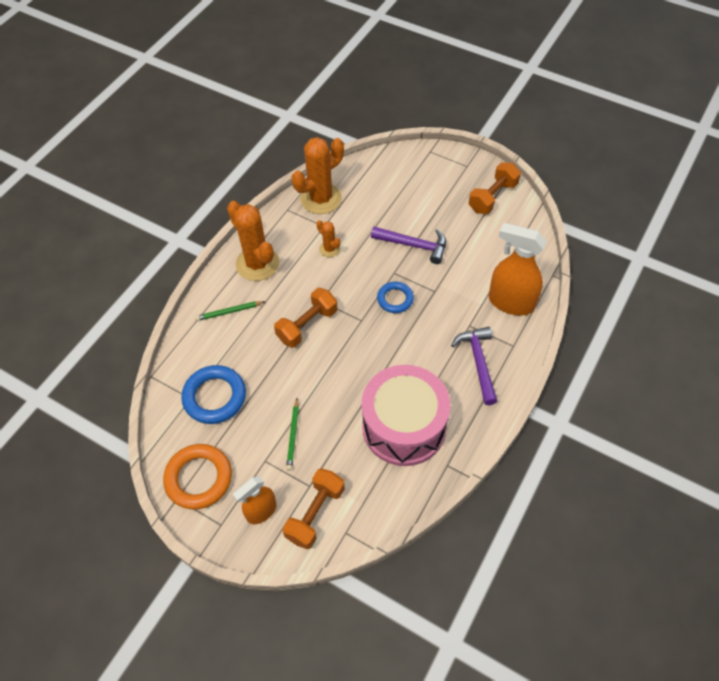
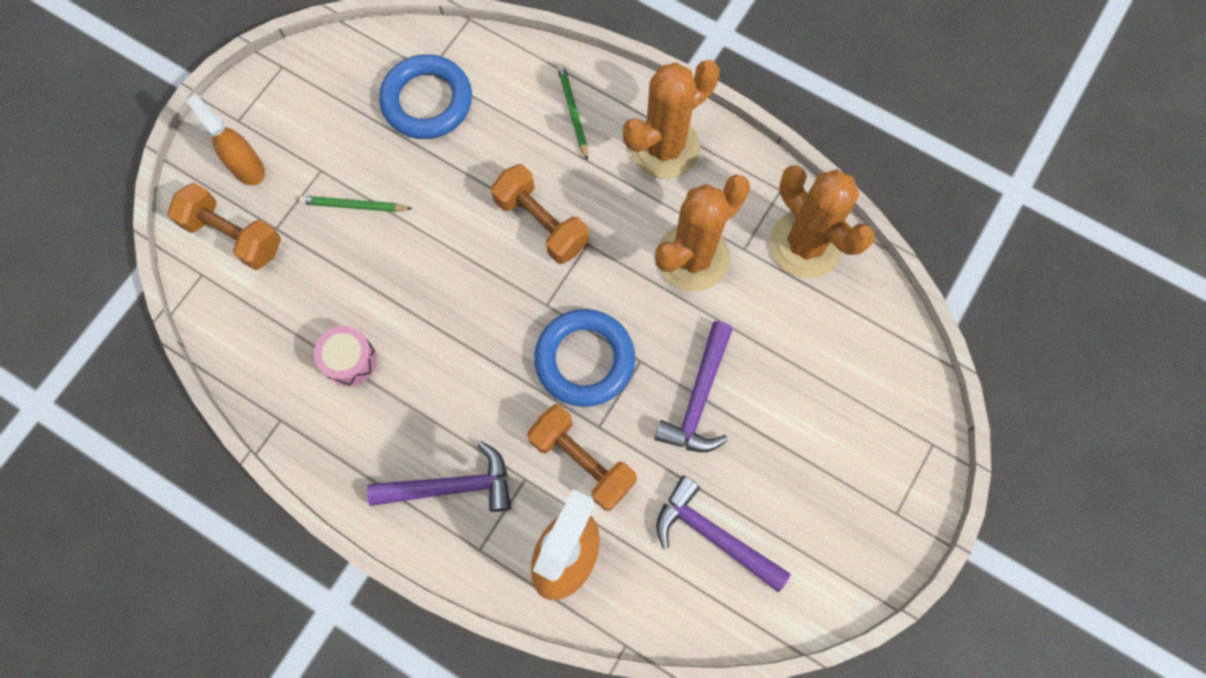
camera: 90 degrees right, 15 degrees up
orange ring [163,444,232,509] -> none
orange cactus [316,220,340,257] -> orange cactus [655,175,750,292], size x2.05
pink drum [361,365,450,466] -> pink drum [314,326,377,387], size x0.42
blue ring [377,282,414,313] -> blue ring [534,309,635,407], size x1.62
orange dumbbell [469,162,521,214] -> orange dumbbell moved to [527,404,637,511]
none -> purple hammer [656,476,790,592]

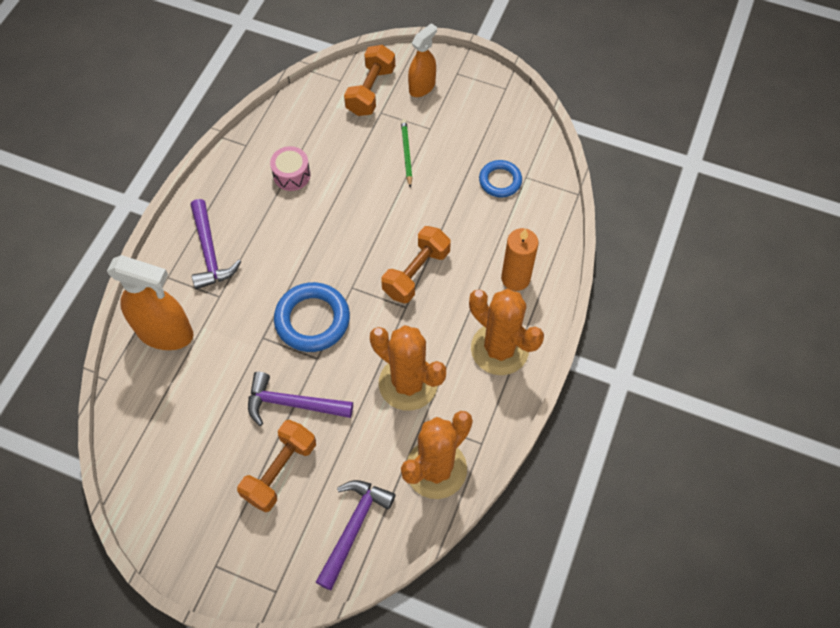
camera: 80 degrees right, 10 degrees down
blue ring [379,54,472,139] -> blue ring [479,160,522,197], size x0.62
orange dumbbell [527,404,637,511] -> orange dumbbell moved to [237,420,316,512]
green pencil [557,64,588,161] -> orange candle [501,228,539,291]
purple hammer [656,476,790,592] -> purple hammer moved to [316,480,396,590]

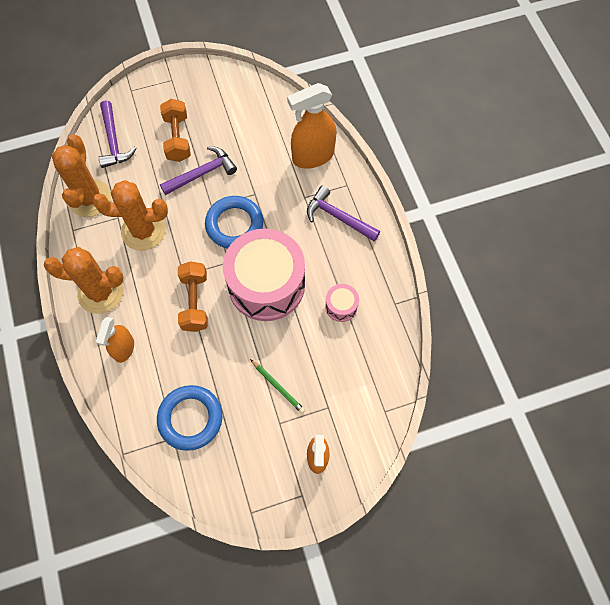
camera: 140 degrees right, 5 degrees up
orange dumbbell [344,45,395,116] -> none
blue ring [479,160,522,197] -> blue ring [157,385,222,451], size x1.62
orange candle [501,228,539,291] -> orange spray bottle [96,317,134,363]
none -> pink drum [223,228,305,321]

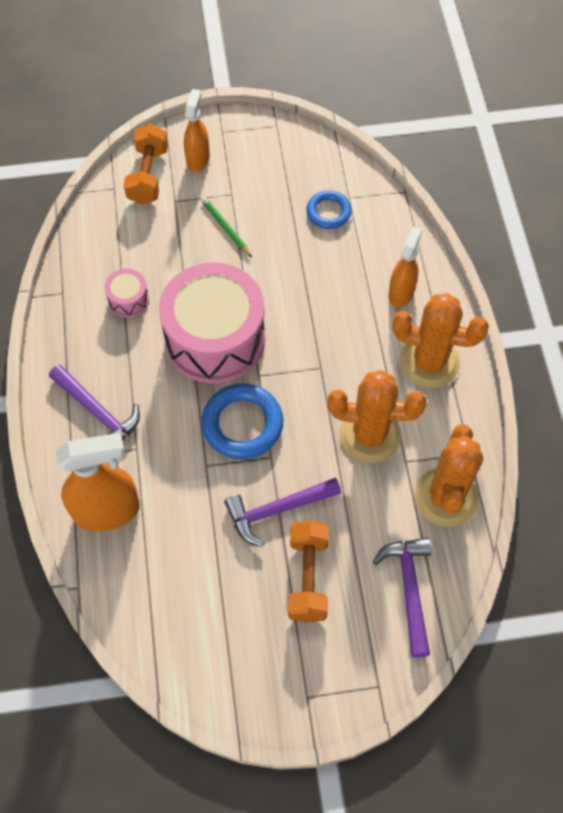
camera: 170 degrees left, 5 degrees down
blue ring [157,385,222,451] -> blue ring [306,190,352,229], size x0.62
orange dumbbell [178,261,208,332] -> orange dumbbell moved to [124,124,168,205]

